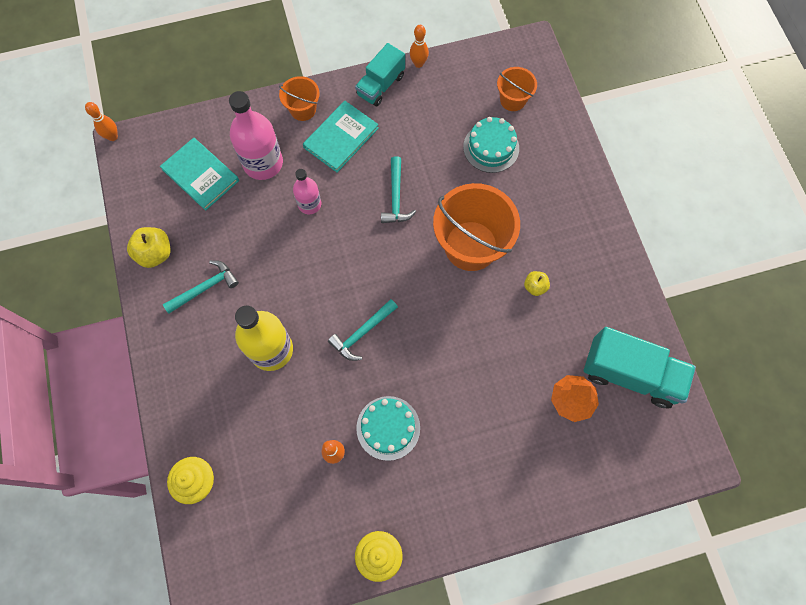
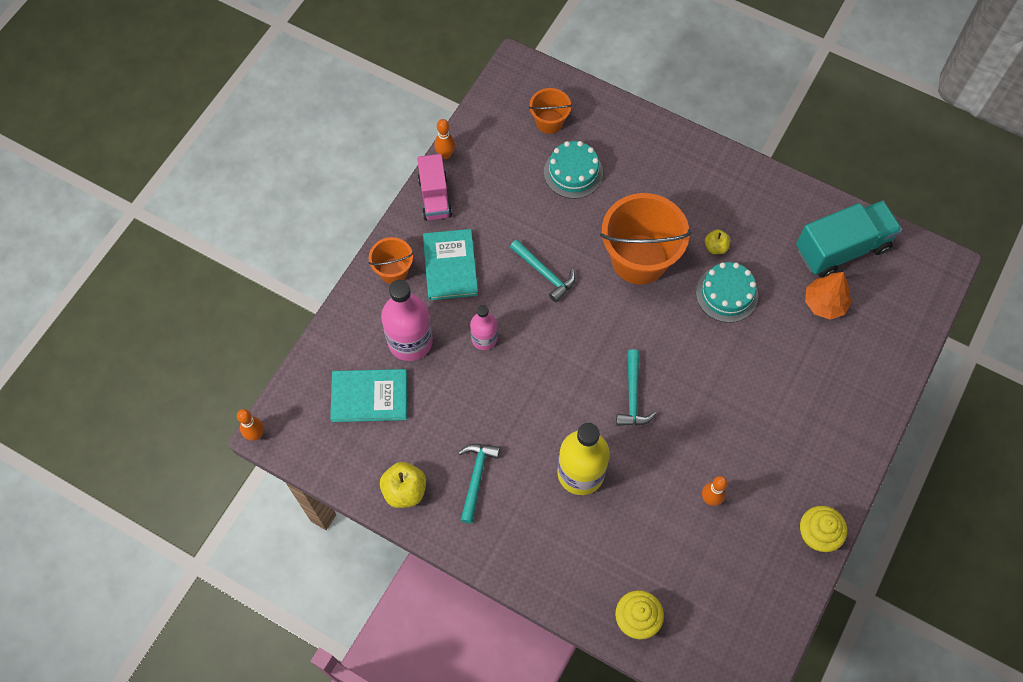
camera: 45 degrees left, 5 degrees down
turquoise truck [355,43,405,106] -> pink truck [417,154,452,221]
turquoise cake [356,396,420,461] -> turquoise cake moved to [696,262,758,323]

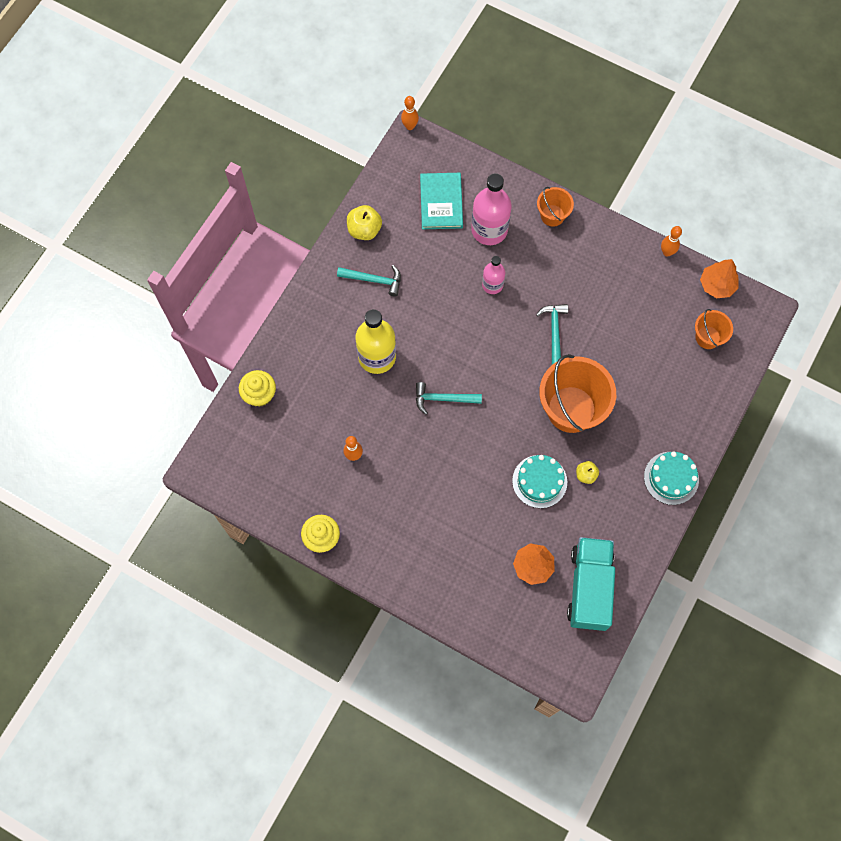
camera: 90 degrees right, 5 degrees up
pink truck [417,154,452,221] -> none
turquoise book [423,229,478,300] -> none
turquoise hammer [510,240,575,302] -> turquoise hammer turned 135 degrees clockwise [536,304,568,365]
turquoise cake [544,141,603,199] -> turquoise cake moved to [644,452,699,505]
turquoise truck [796,200,902,278] -> turquoise truck turned 150 degrees counterclockwise [567,537,615,631]
none -> orange tree [700,259,739,298]

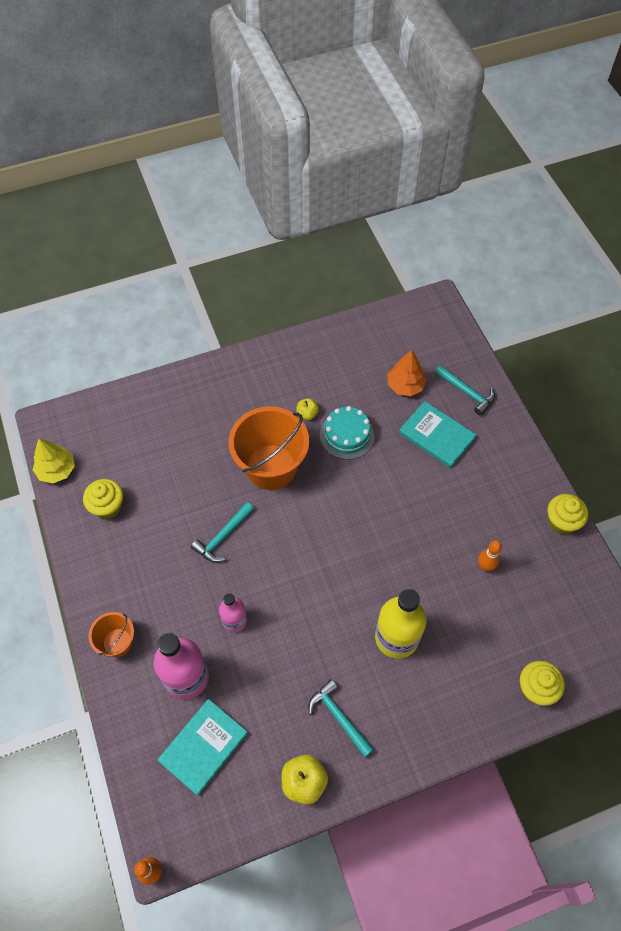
camera: 140 degrees left, 10 degrees down
turquoise hammer [416,382,482,415] -> turquoise hammer moved to [435,365,495,416]
turquoise truck [567,537,615,631] -> none
turquoise cake [644,452,699,505] -> none
orange bowling pin [661,226,682,257] -> none
orange bucket [695,309,733,349] -> none
orange tree [700,259,739,298] -> yellow tree [33,438,75,484]
none -> yellow cupcake [83,479,123,519]
none -> turquoise book [399,401,476,468]

